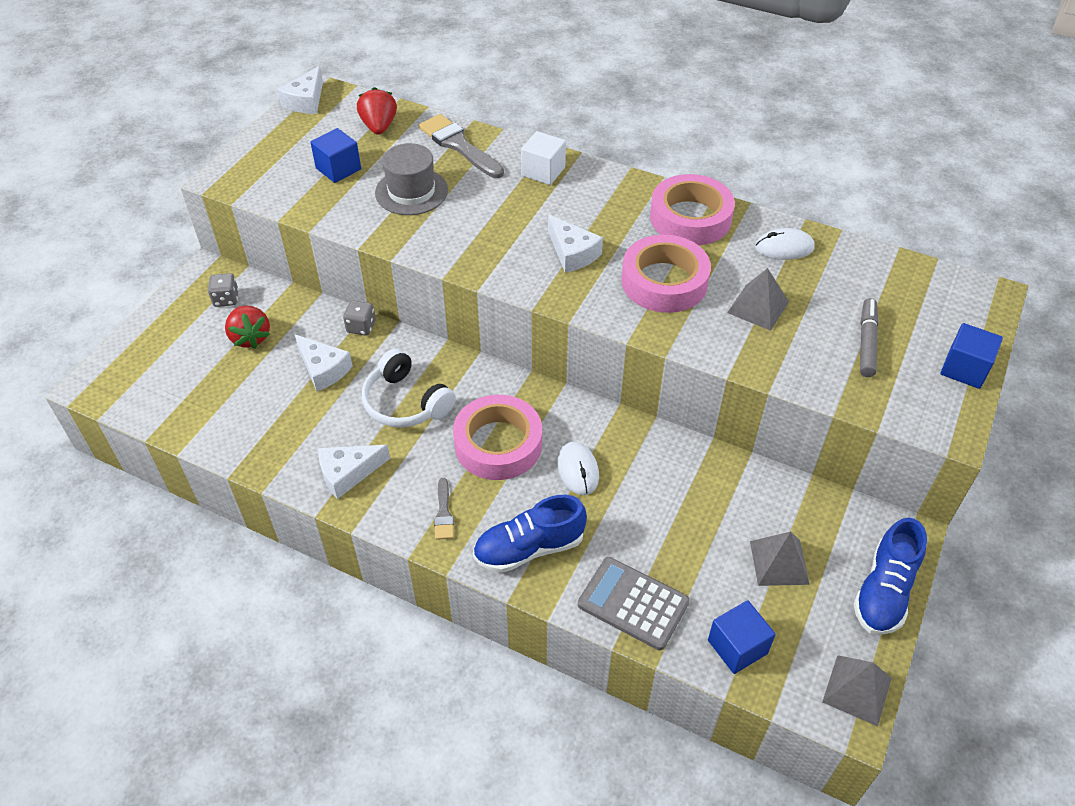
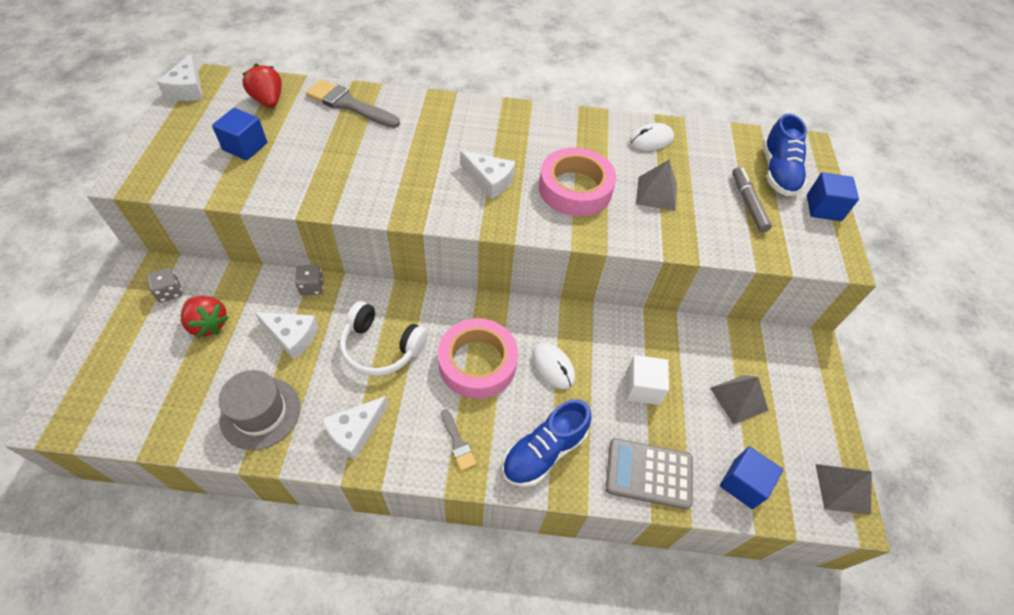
camera: 25 degrees left, 5 degrees up
grey hat [375,143,448,215] -> grey hat moved to [219,370,301,450]
white cube [521,131,566,185] -> white cube moved to [626,355,669,405]
pink tape [650,174,735,245] -> none
blue shoe [853,517,927,635] -> blue shoe moved to [763,114,807,196]

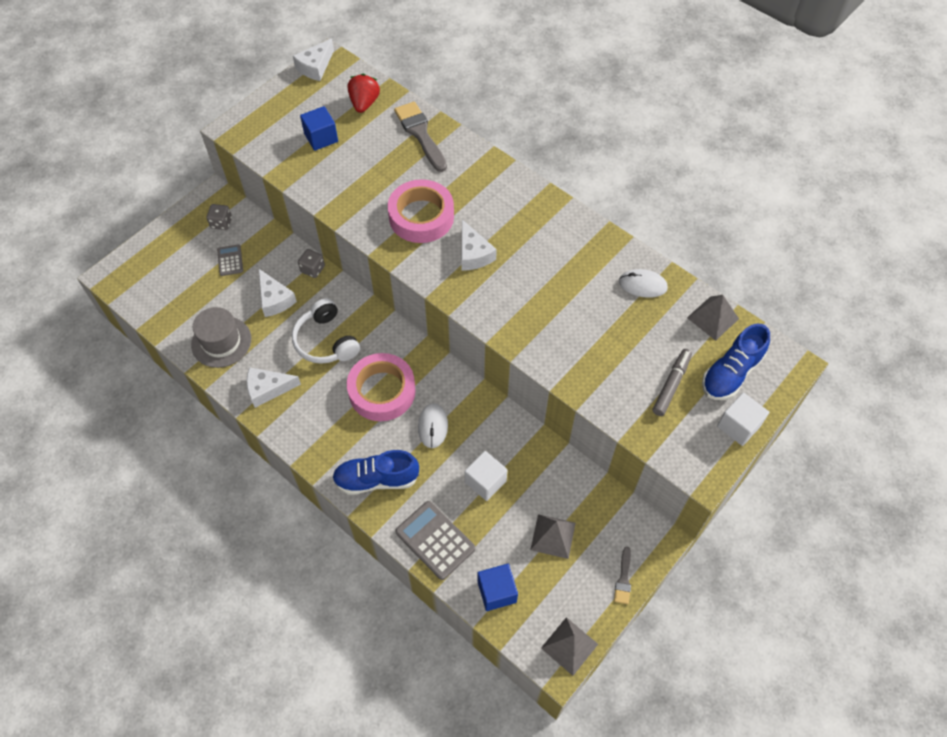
camera: 40 degrees right, 5 degrees up
red strawberry [181,296,229,338] -> grey calculator [217,244,243,276]
grey brush [441,409,476,471] -> grey brush moved to [614,547,631,604]
pink tape [539,148,616,216] -> pink tape moved to [388,179,454,243]
grey pyramid [636,160,677,211] -> grey pyramid moved to [687,295,739,341]
blue cube [807,172,859,221] -> white cube [717,392,769,446]

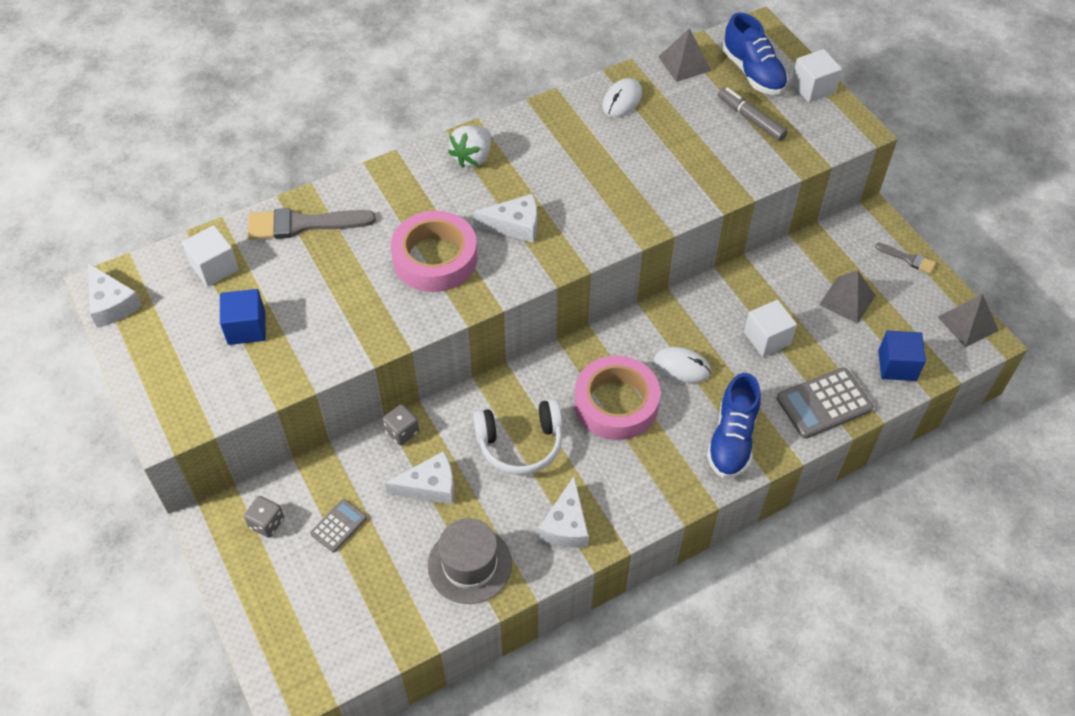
camera: 70 degrees left, 5 degrees down
grey calculator [217,244,243,276] -> grey calculator turned 120 degrees clockwise [310,499,367,552]
red strawberry [348,74,380,113] -> white cube [182,225,239,287]
none -> white strawberry [448,125,491,168]

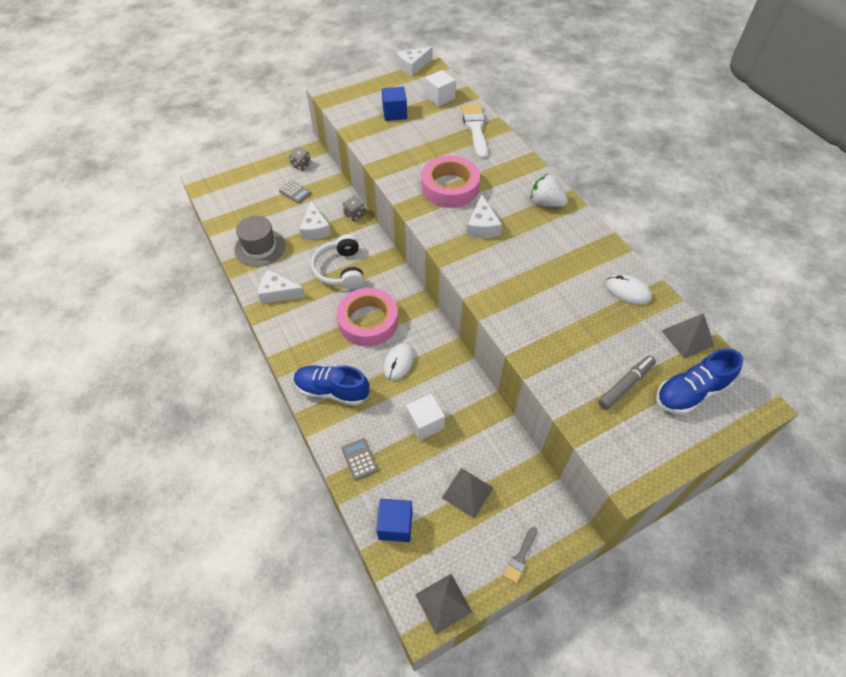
camera: 90 degrees right, 0 degrees up
grey brush [248,208,376,240] -> white brush [461,104,488,159]
grey calculator [777,367,873,439] -> grey calculator [342,438,378,480], size x0.57
white cube [791,49,842,103] -> none

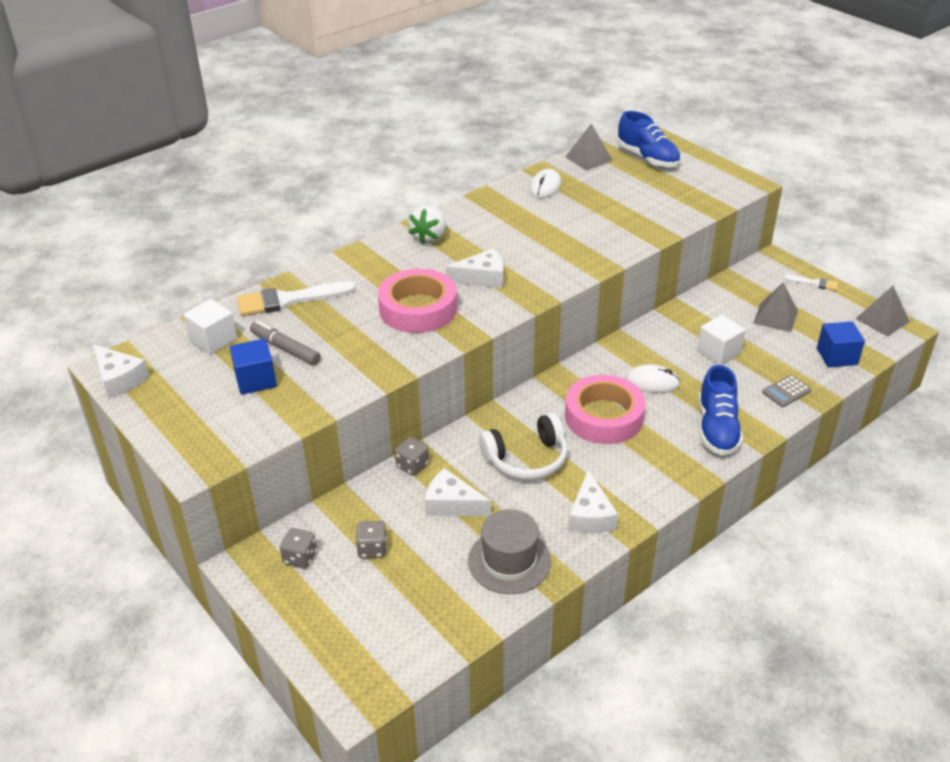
camera: 100 degrees left, 15 degrees down
grey calculator [279,181,311,203] -> grey dice [356,521,387,558]
white cheese [299,201,331,240] -> white cheese turned 135 degrees counterclockwise [425,468,491,516]
grey brush [503,527,537,583] -> white brush [783,275,838,291]
grey marker [598,355,656,410] -> grey marker moved to [250,321,321,365]

